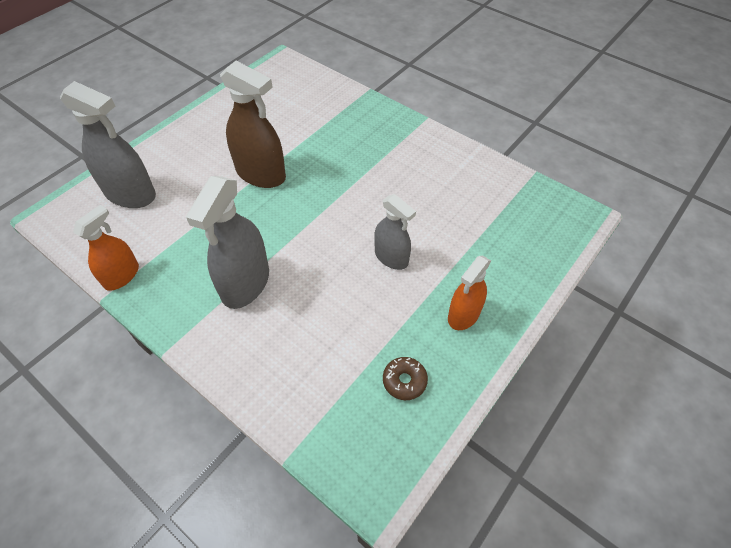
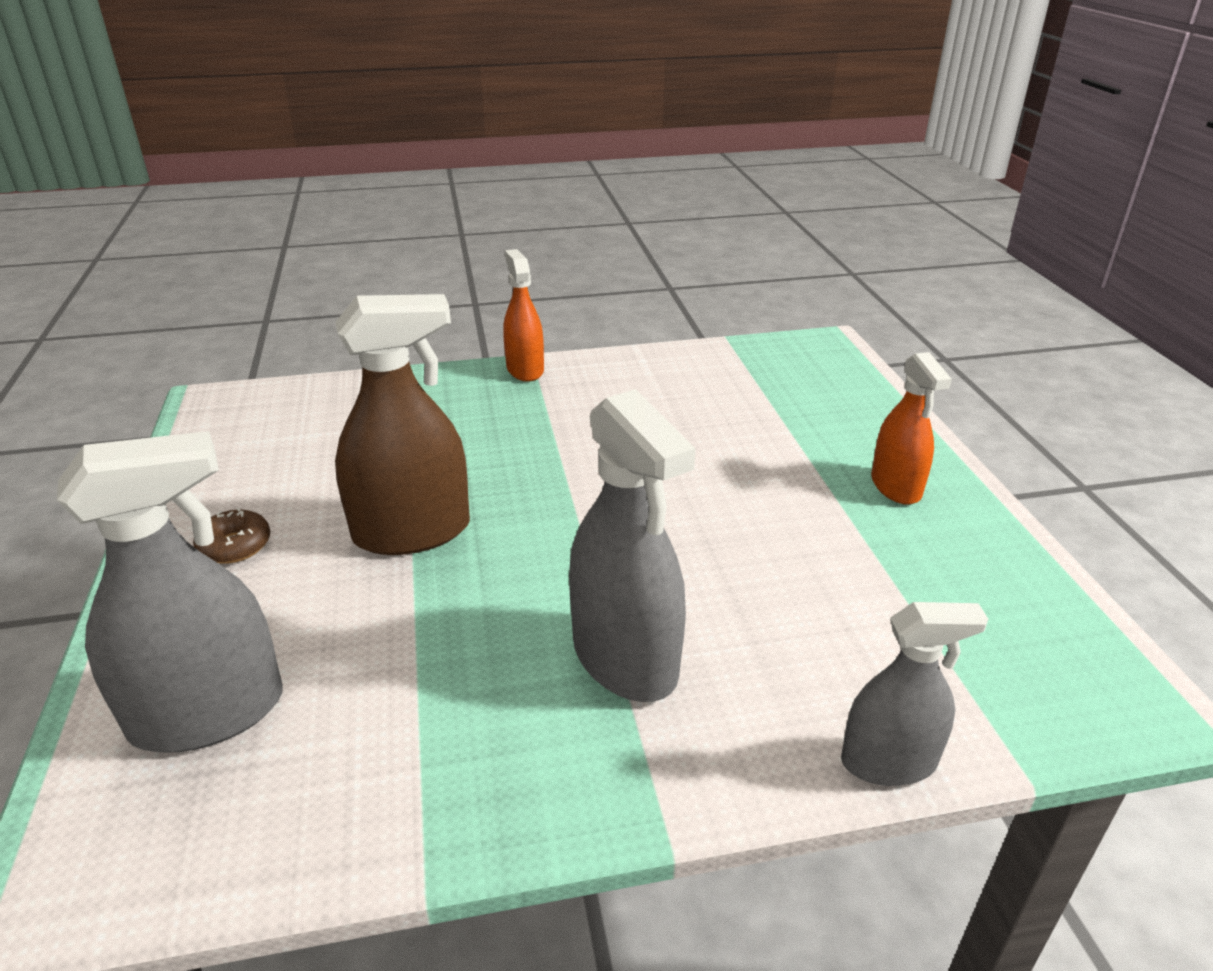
camera: 50 degrees left, 20 degrees down
orange spray bottle [73,205,139,291] -> orange spray bottle moved to [503,249,544,382]
grey spray bottle [374,194,416,270] -> grey spray bottle moved to [841,602,988,786]
brown donut [383,357,428,400] -> brown donut moved to [193,507,270,564]

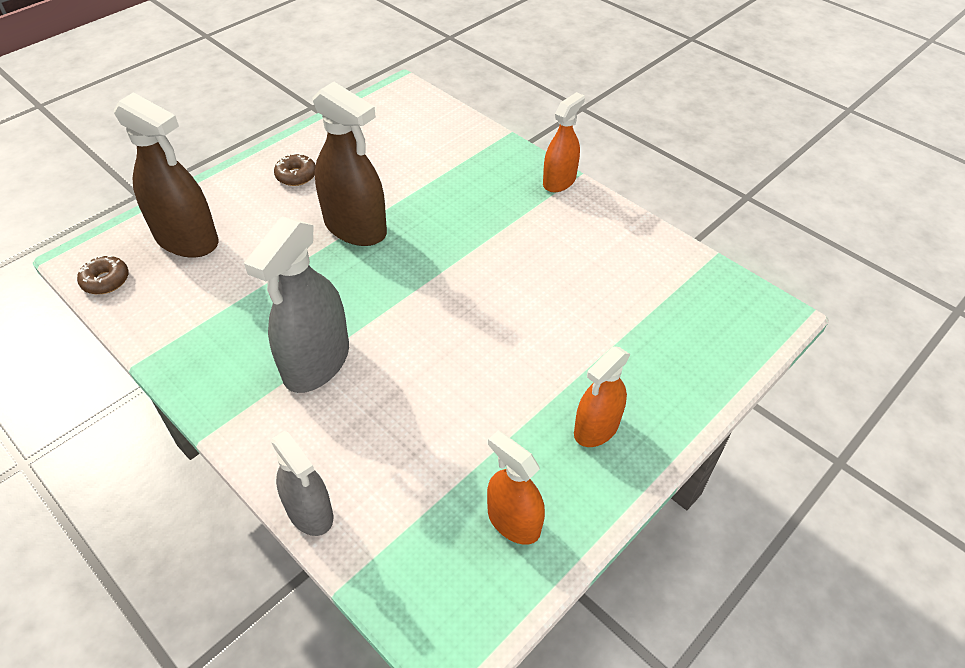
camera: 55 degrees right, 15 degrees up
grey spray bottle [57,431,283,753] -> brown spray bottle [114,92,218,258]
none -> brown donut [77,255,129,294]
none -> orange spray bottle [487,431,545,545]

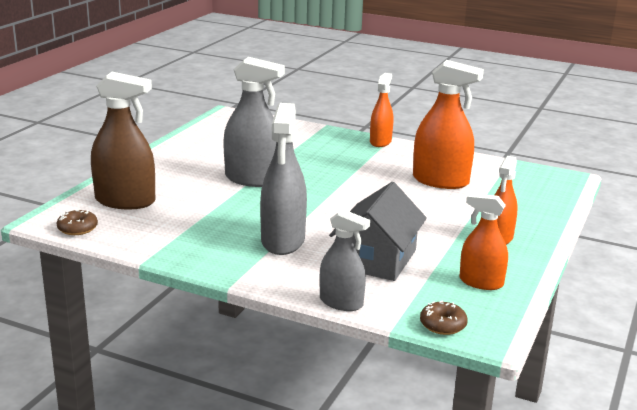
camera: 20 degrees left, 25 degrees down
brown donut [274,153,316,186] -> brown donut moved to [420,300,468,335]
brown spray bottle [312,82,387,246] -> grey spray bottle [223,57,285,187]
none -> grey house [329,182,427,281]
none -> orange spray bottle [413,60,484,189]

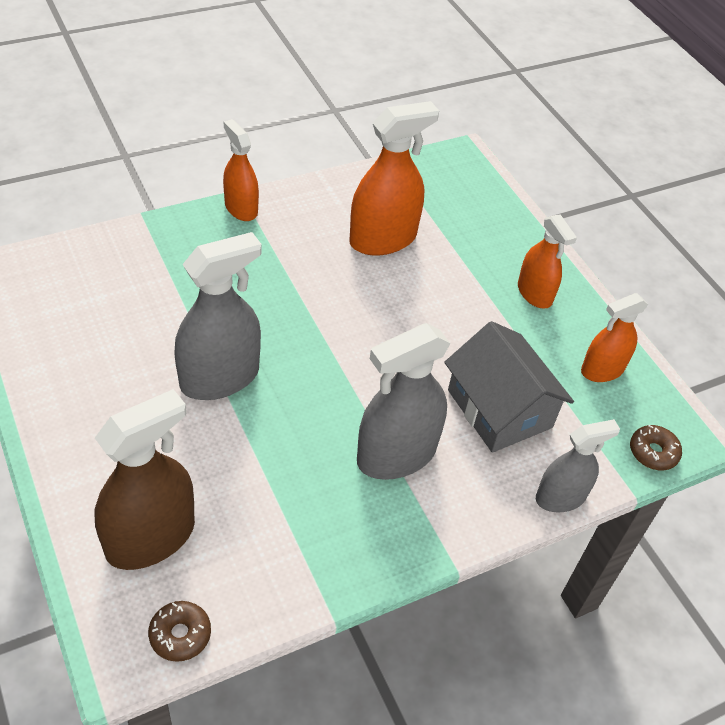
camera: 55 degrees left, 25 degrees up
grey spray bottle [260,103,307,255] -> grey spray bottle turned 105 degrees clockwise [357,323,451,480]

